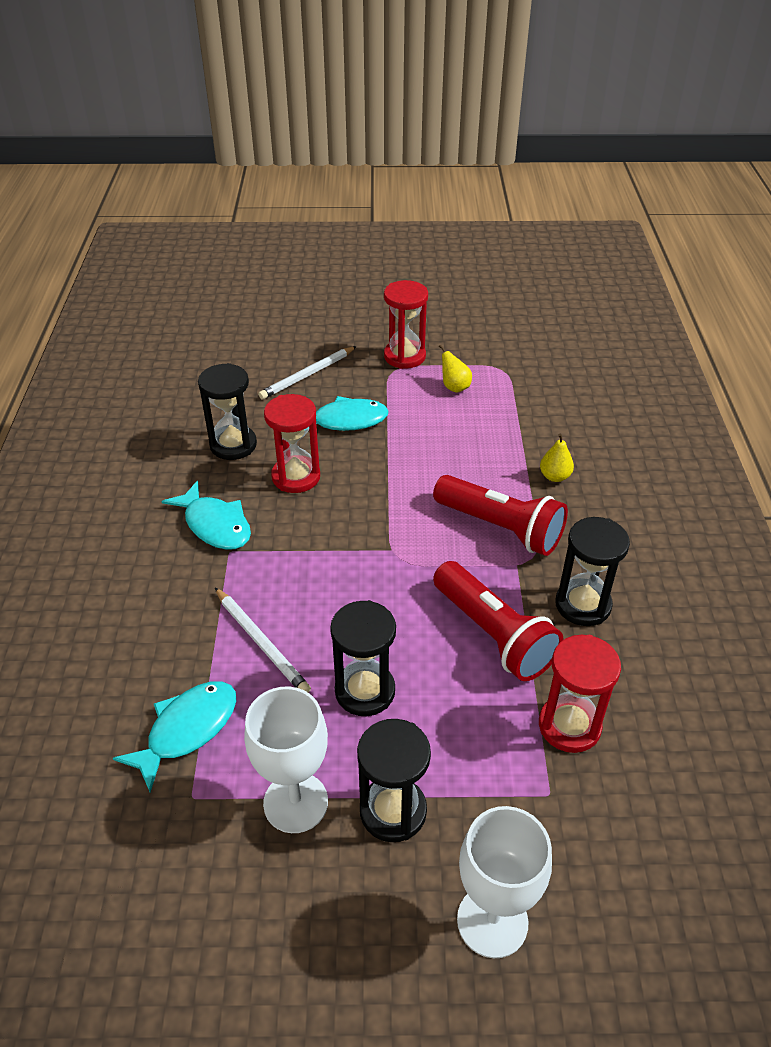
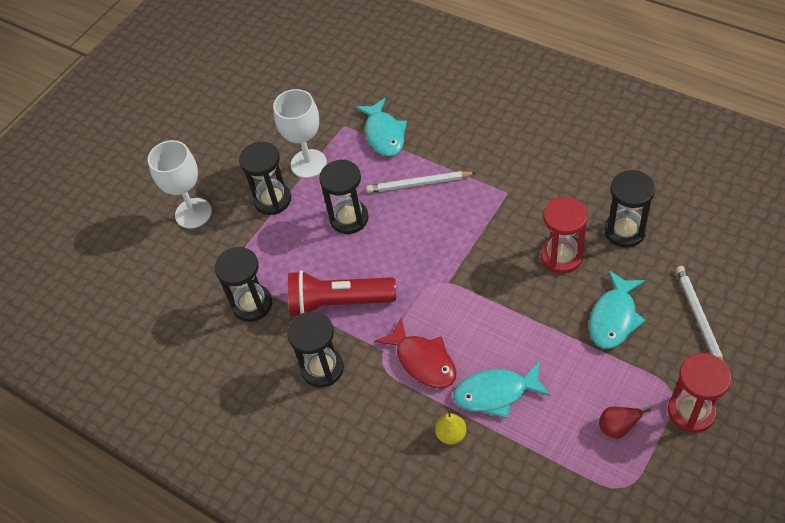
camera: 130 degrees right, 10 degrees up
turquoise fish [162,480,251,550] -> turquoise fish moved to [453,362,551,418]
red flashlight [433,475,568,556] -> red fish [375,317,456,388]
yellow pear [439,344,472,393] -> red pear [599,407,651,438]
red hourglass [539,635,621,753] -> black hourglass [215,247,272,322]

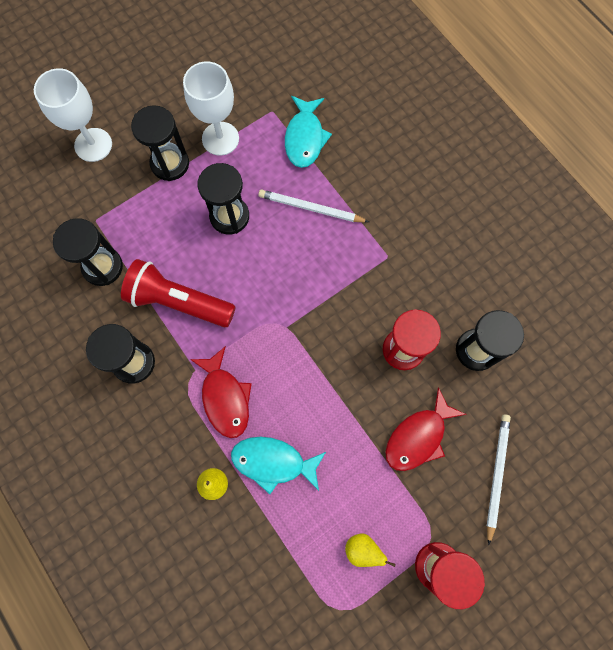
camera: 15 degrees right, 20 degrees up
turquoise fish [589,270,646,349] -> red fish [385,387,467,471]
red pear [599,407,651,438] -> yellow pear [345,534,395,567]

